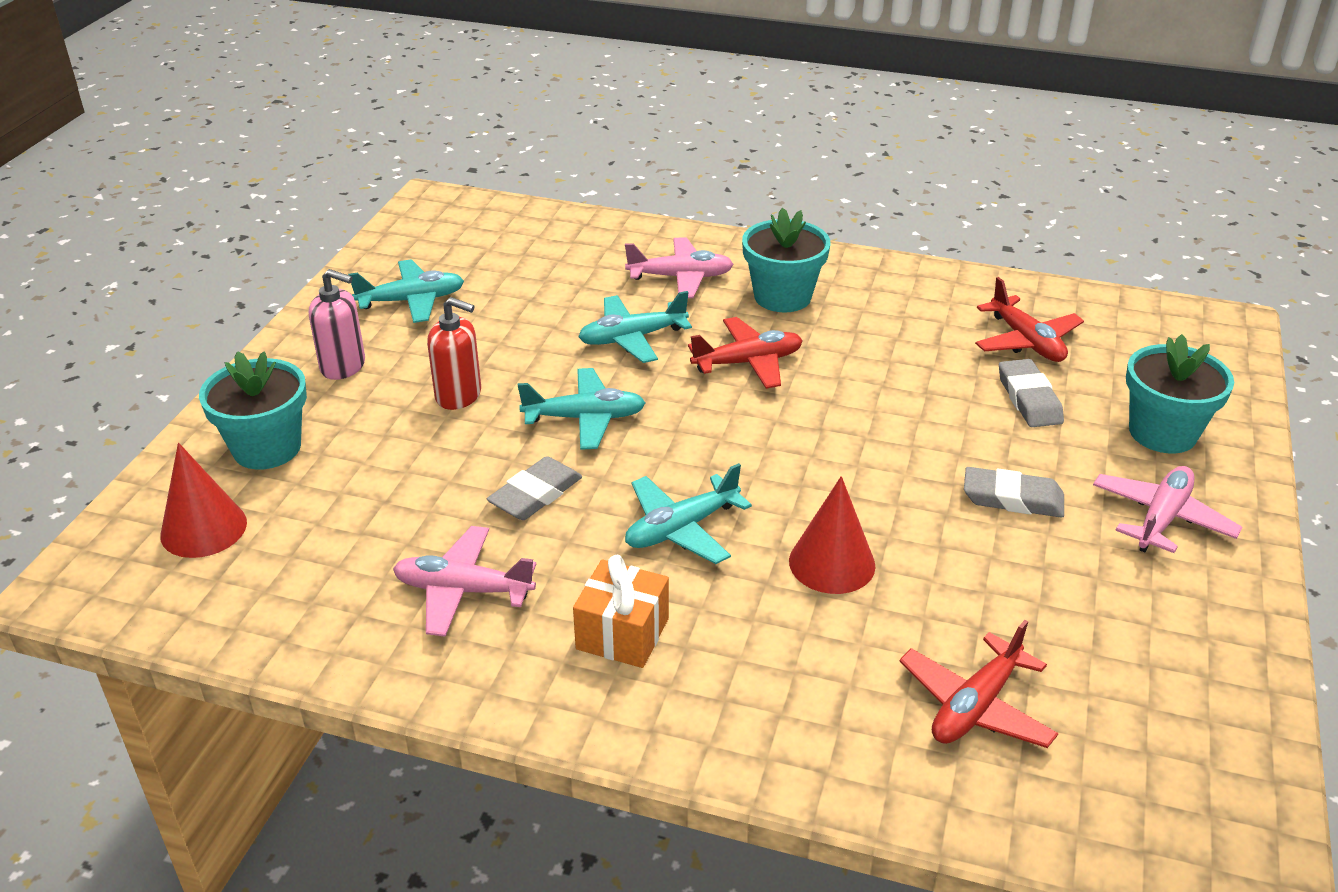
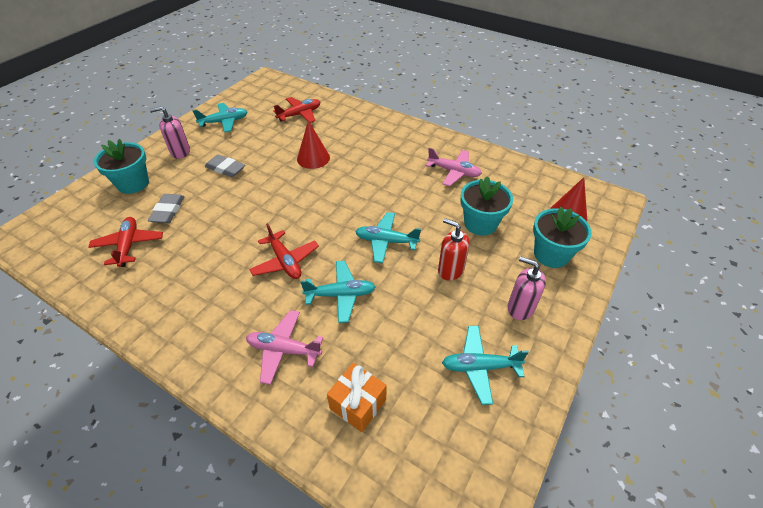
camera: 165 degrees left, 10 degrees up
grey eraser [487,456,582,520] -> none
orange gift [573,555,669,668] -> orange gift moved to [327,363,387,432]
turquoise plane [625,463,752,564] -> turquoise plane moved to [192,103,247,132]
red plane [688,317,803,389] -> red plane turned 120 degrees counterclockwise [249,223,319,279]
turquoise flower pot [742,208,830,313] -> turquoise flower pot moved to [461,176,513,236]
pink plane [1093,466,1242,553] -> pink soap dispenser [150,106,190,159]

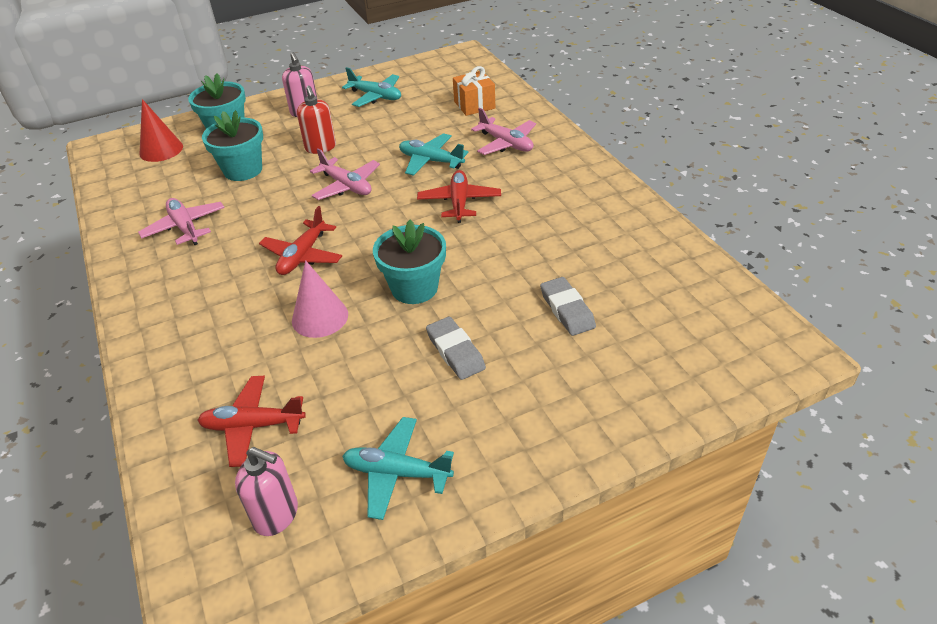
camera: 145 degrees left, 5 degrees down
red plane [88,217,163,267] -> red plane moved to [259,206,342,275]
turquoise flower pot [94,139,149,194] -> turquoise flower pot moved to [373,219,446,304]
grey eraser [148,194,185,223] -> grey eraser turned 60 degrees counterclockwise [540,277,596,336]
pink soap dispenser [150,106,190,159] -> pink soap dispenser moved to [235,447,298,536]
red cone [297,120,330,169] -> pink cone [292,260,348,338]
turquoise plane [355,212,421,263] -> pink plane [310,148,380,200]

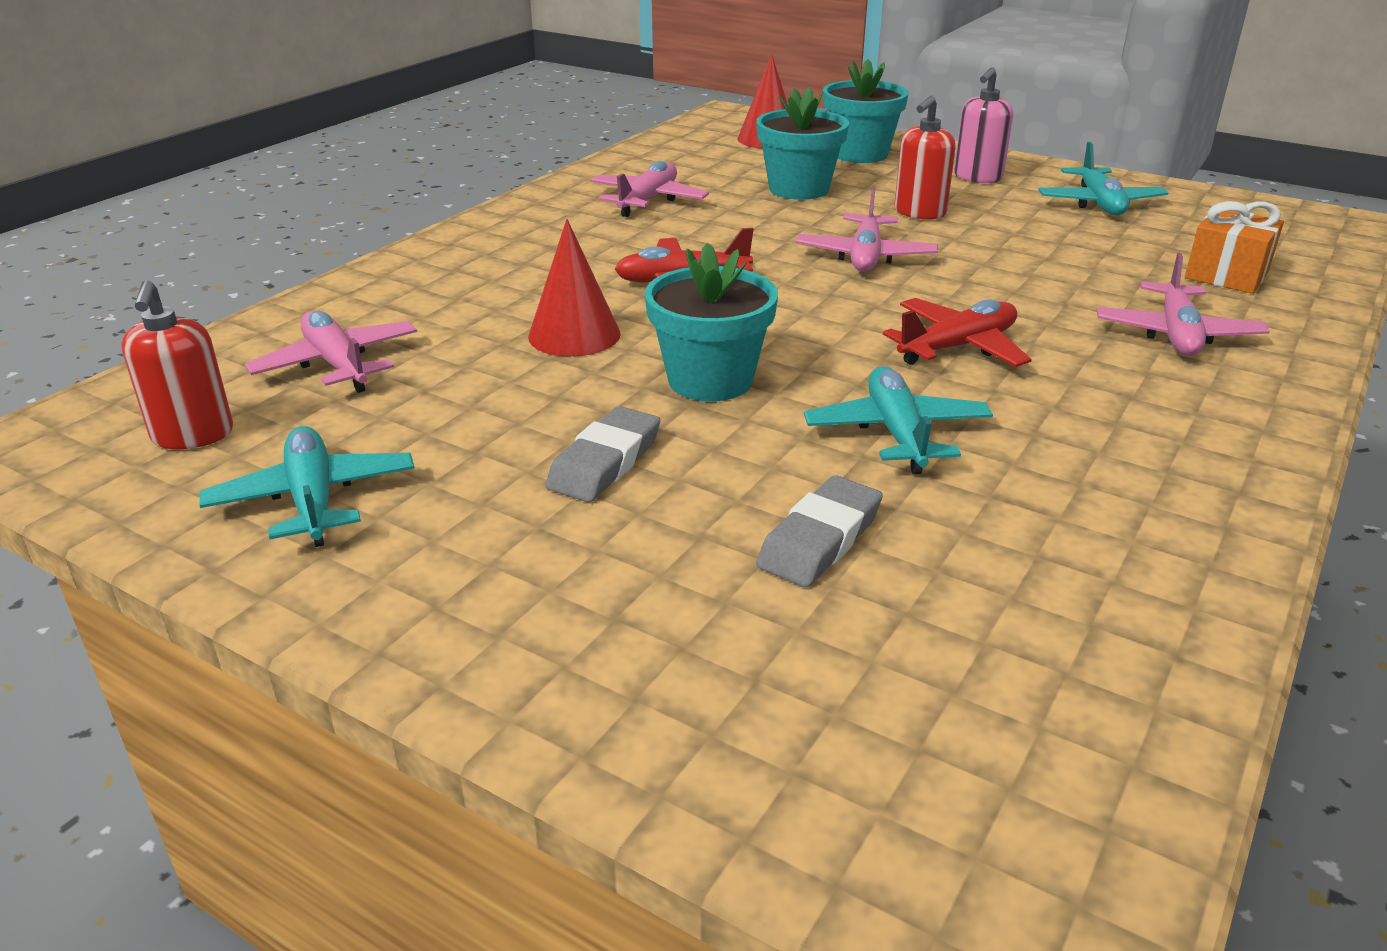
camera: 55 degrees right, 10 degrees down
red plane [198,376,306,467] -> pink plane [245,311,417,393]
pink soap dispenser [235,447,298,536] -> red soap dispenser [121,280,233,449]
pink cone [292,260,348,338] -> red cone [528,219,621,357]
turquoise plane [399,133,469,176] -> turquoise plane moved to [804,366,993,474]

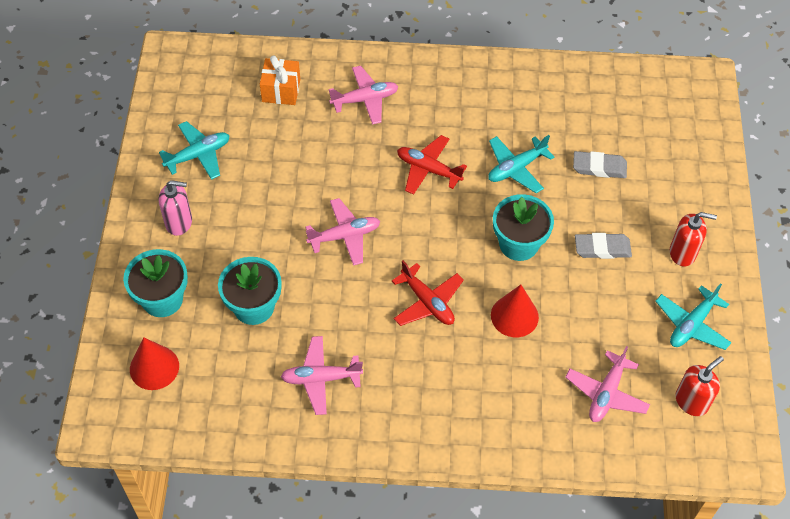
camera: 120 degrees left, 25 degrees up
red soap dispenser [894,96,956,220] -> red soap dispenser moved to [670,212,717,266]

